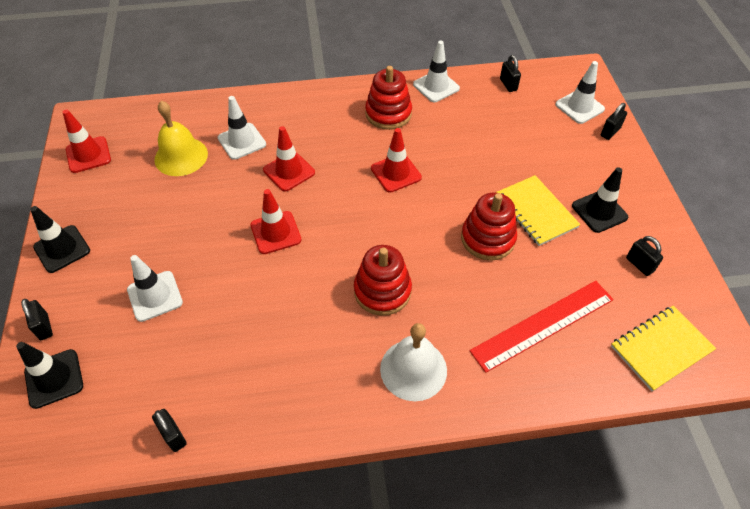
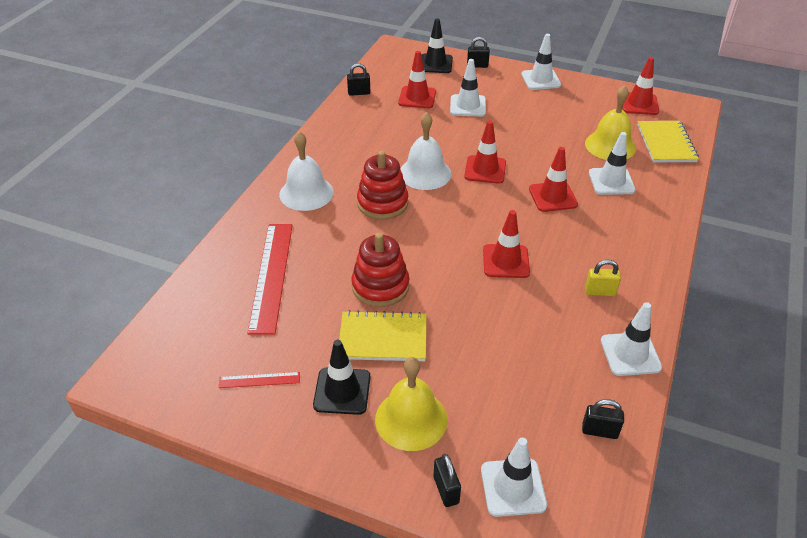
camera: 120 degrees right, 10 degrees down
black traffic cone [30,206,90,273] -> white traffic cone [522,34,561,90]
red stacking toy [365,66,412,130] -> yellow padlock [585,260,621,296]
yellow notebook [611,306,716,391] -> yellow notebook moved to [637,121,699,163]
black padlock [626,236,663,276] -> red ruler [218,372,300,388]
none -> yellow bell [375,357,448,451]
none -> red traffic cone [398,51,436,108]
none -> white bell [400,112,451,190]

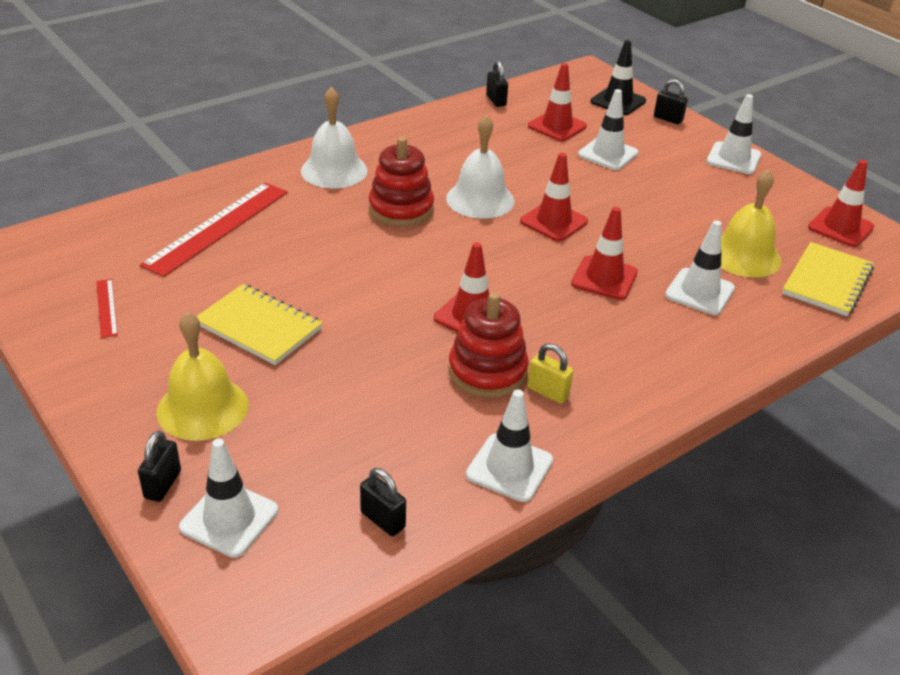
camera: 30 degrees right, 5 degrees down
red ruler [218,372,300,388] -> red ruler turned 45 degrees clockwise [96,279,118,338]
black traffic cone [313,340,371,415] -> none
black padlock [347,63,370,96] -> black padlock turned 45 degrees clockwise [486,61,508,107]
red stacking toy [351,232,409,307] -> red stacking toy moved to [448,292,529,398]

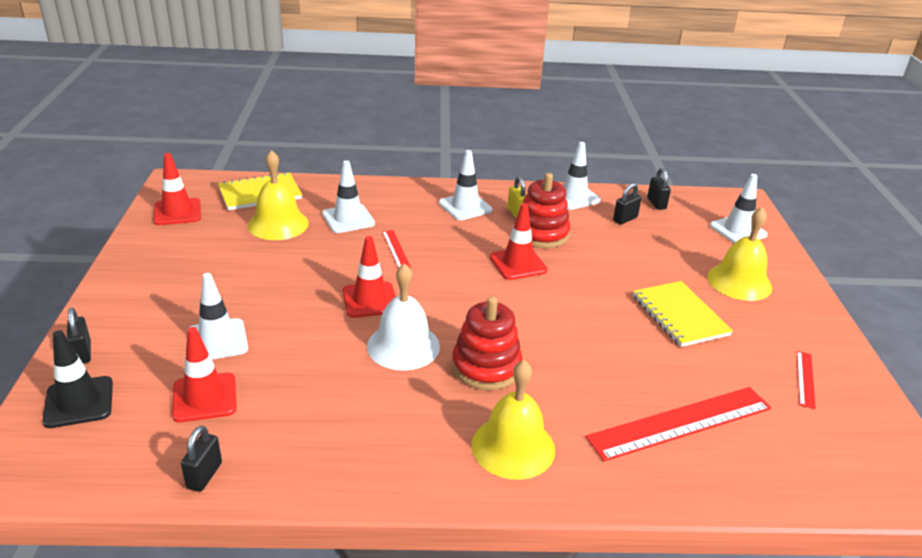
camera: 145 degrees left, 5 degrees down
black padlock [138,431,181,502] -> black padlock moved to [613,183,642,225]
white bell [301,87,368,188] -> yellow bell [472,360,555,480]
red traffic cone [571,207,638,300] -> red ruler [382,230,411,268]
white traffic cone [707,94,761,174] -> white traffic cone moved to [439,150,492,220]

